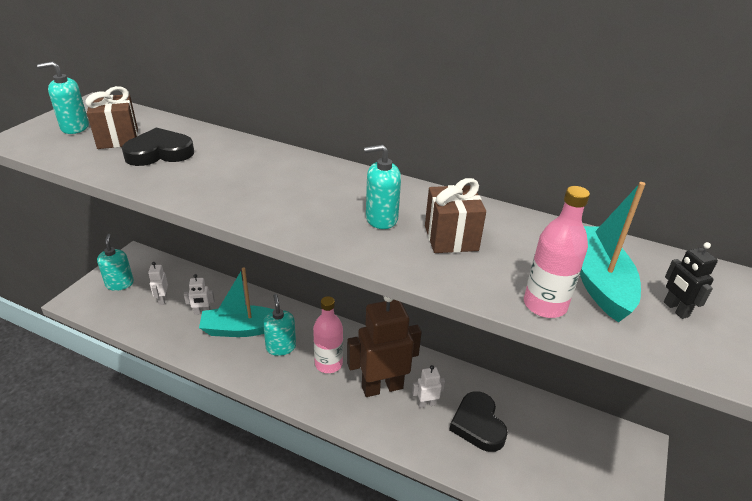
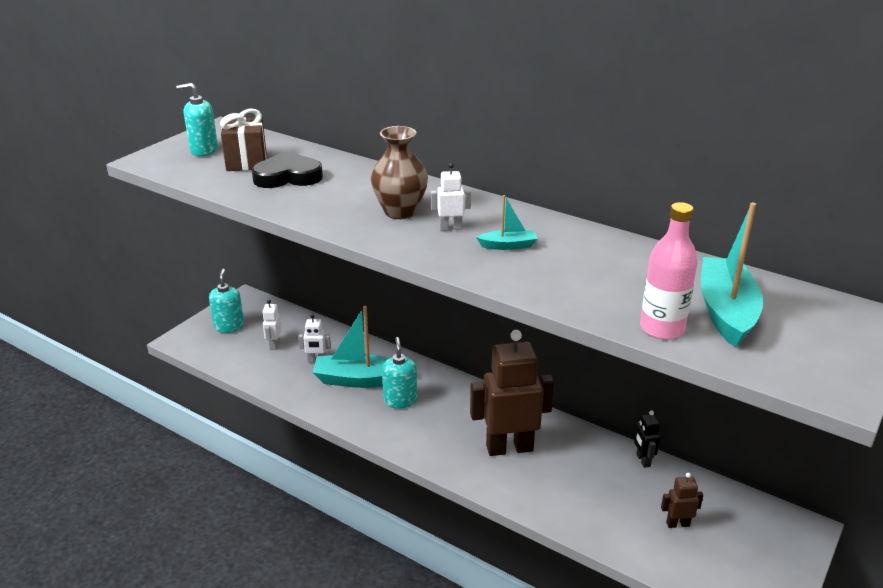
camera: 10 degrees right, 5 degrees down
pink bottle [313,296,343,373] -> none
turquoise soap dispenser [364,145,401,229] -> turquoise boat [476,195,538,250]
white robot [412,365,445,408] -> white robot moved to [431,163,471,231]
brown gift [425,178,486,253] -> none
black heart [449,391,508,452] -> none
black robot [664,242,718,319] -> black robot moved to [634,410,660,468]
none -> brown vase [371,126,428,219]
none -> brown robot [661,473,703,528]

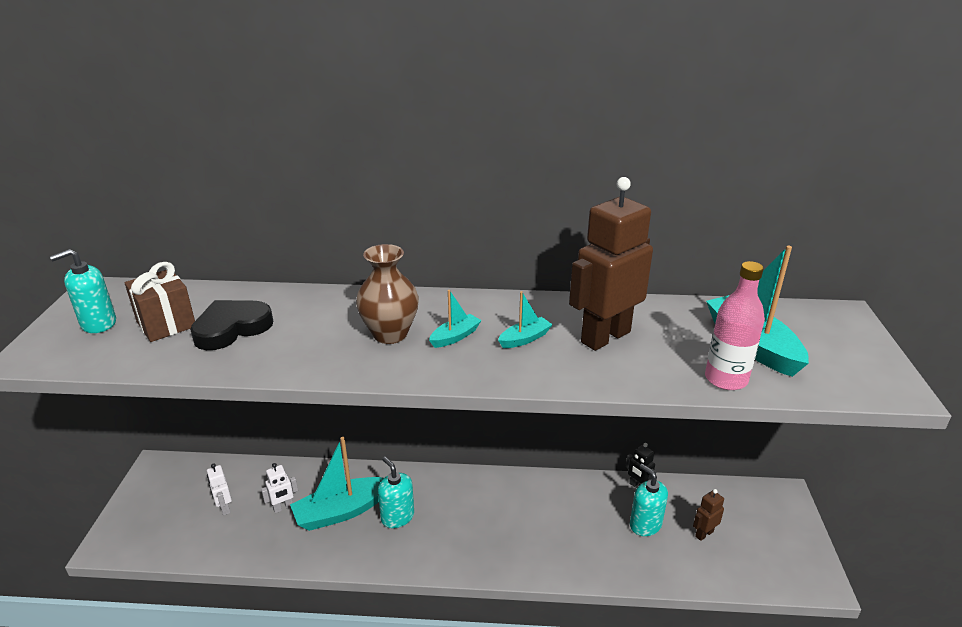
camera: 30 degrees left, 0 degrees up
turquoise soap dispenser [209,269,244,333] -> turquoise soap dispenser moved to [630,464,668,536]
white robot [431,163,471,231] -> turquoise boat [429,290,482,348]
brown robot [470,330,554,456] -> brown robot moved to [569,177,653,351]

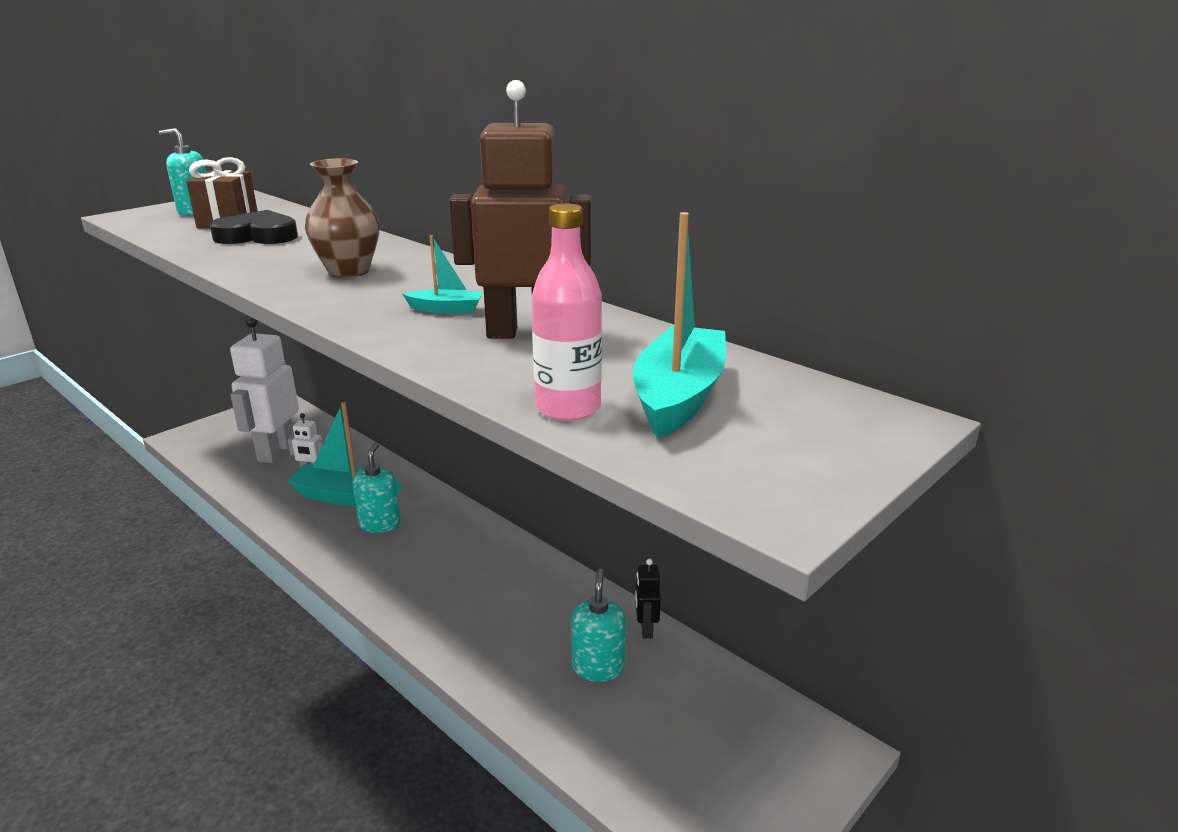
camera: 40 degrees right, 5 degrees down
white robot [207,463,232,515] -> white robot [230,317,299,463], size x2.27
turquoise boat [429,290,482,348] -> none
brown robot [693,489,724,541] -> none

